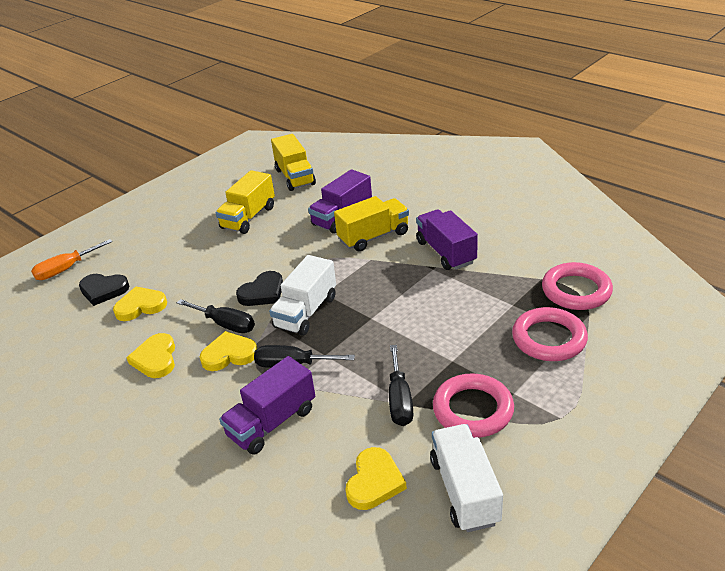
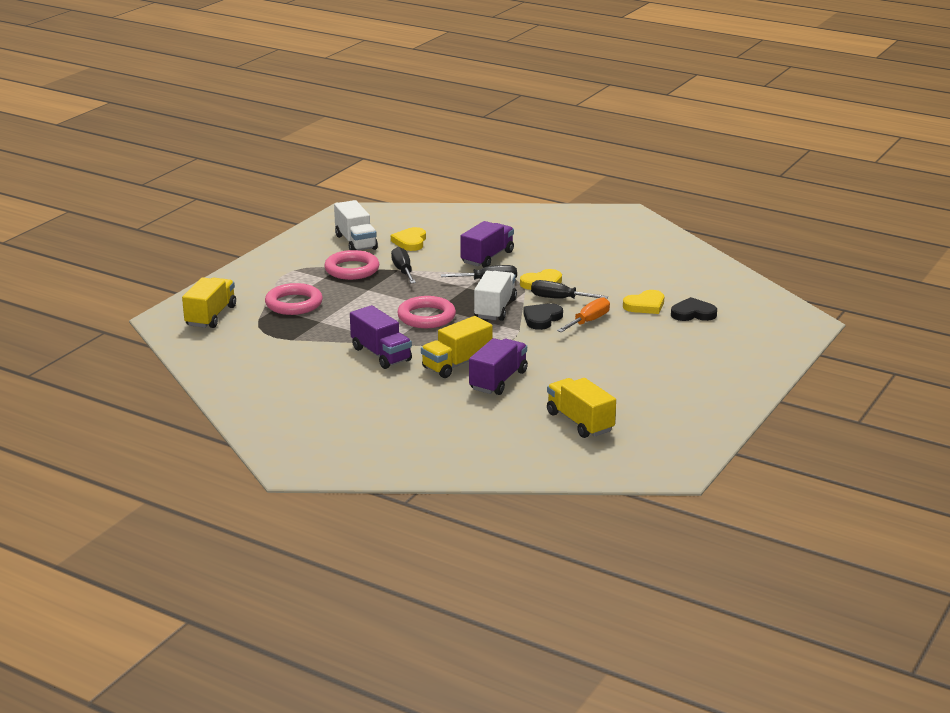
camera: 165 degrees right, 10 degrees down
orange screwdriver [31,239,112,280] -> orange screwdriver moved to [557,297,610,332]
yellow heart [126,333,175,378] -> none
yellow truck [215,170,275,234] -> yellow truck moved to [182,277,236,328]
pink ring [542,262,613,310] -> pink ring moved to [397,296,456,328]

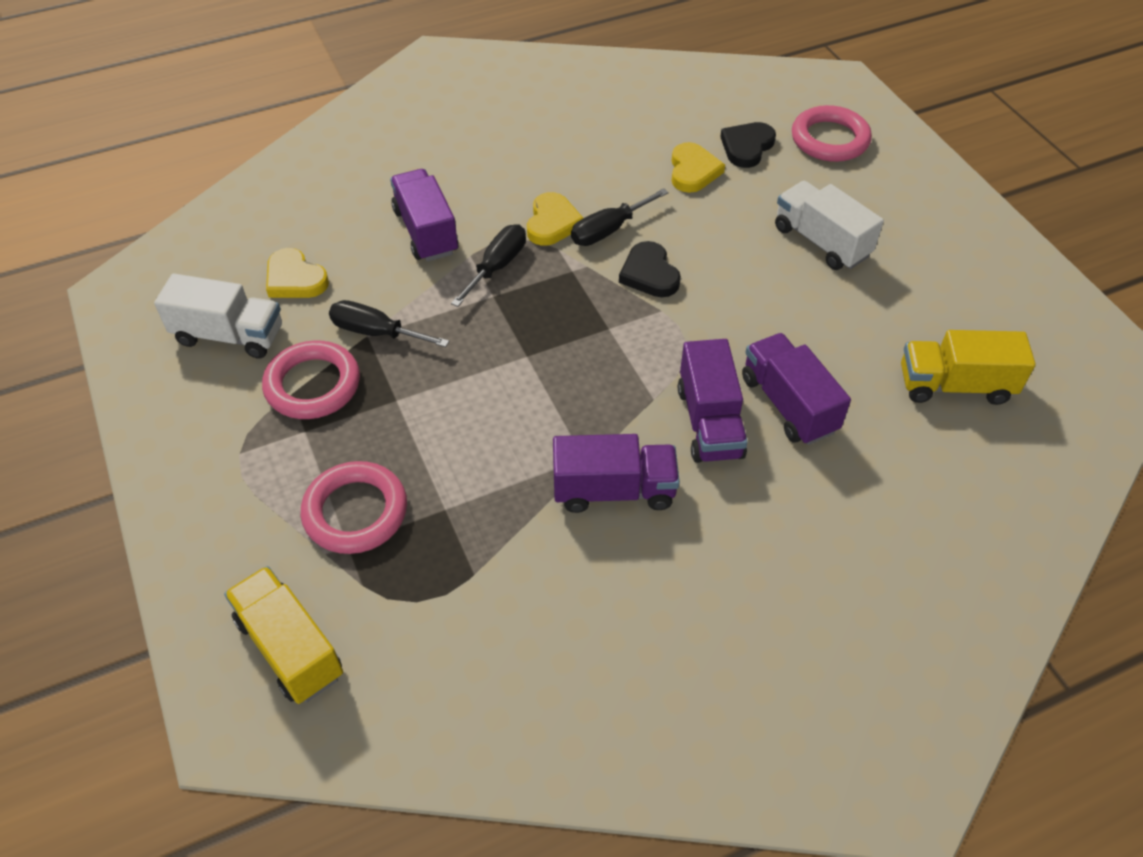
camera: 55 degrees left, 25 degrees up
pink ring [397,296,456,328] -> pink ring moved to [792,105,872,162]
yellow truck [421,316,493,378] -> purple truck [678,339,748,463]
white truck [474,271,517,321] -> white truck moved to [775,181,884,270]
orange screwdriver [557,297,610,332] -> none

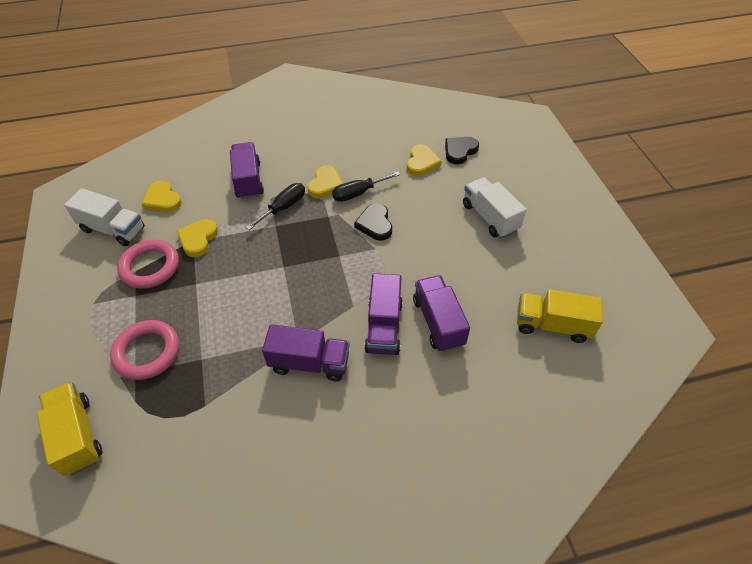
camera: 10 degrees right, 0 degrees up
black screwdriver [329,300,449,347] -> yellow heart [177,219,218,257]
pink ring [792,105,872,162] -> none

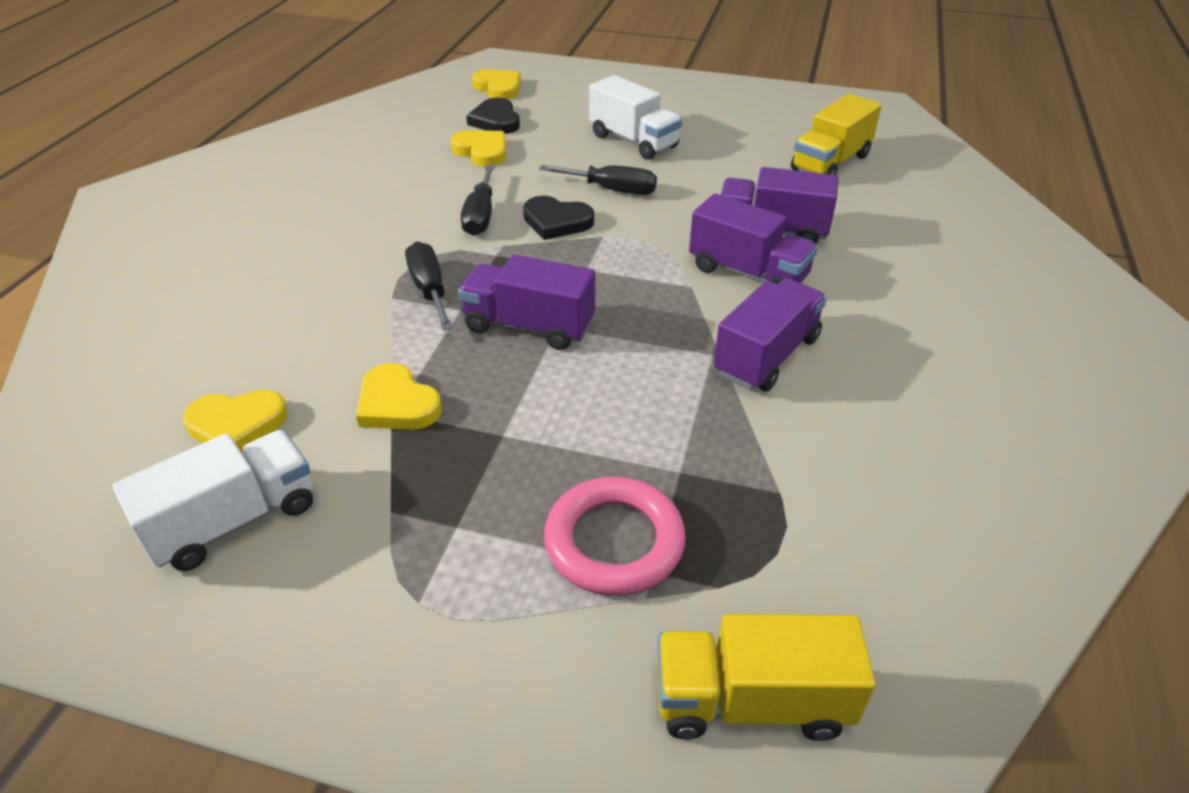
camera: 60 degrees left, 10 degrees down
pink ring [117,240,179,289] -> none
purple truck [230,142,264,199] -> purple truck moved to [458,254,595,350]
yellow heart [307,165,343,198] -> yellow heart moved to [472,69,521,100]
white truck [463,177,527,238] -> white truck turned 135 degrees counterclockwise [589,75,682,160]
none -> black screwdriver [539,165,657,195]

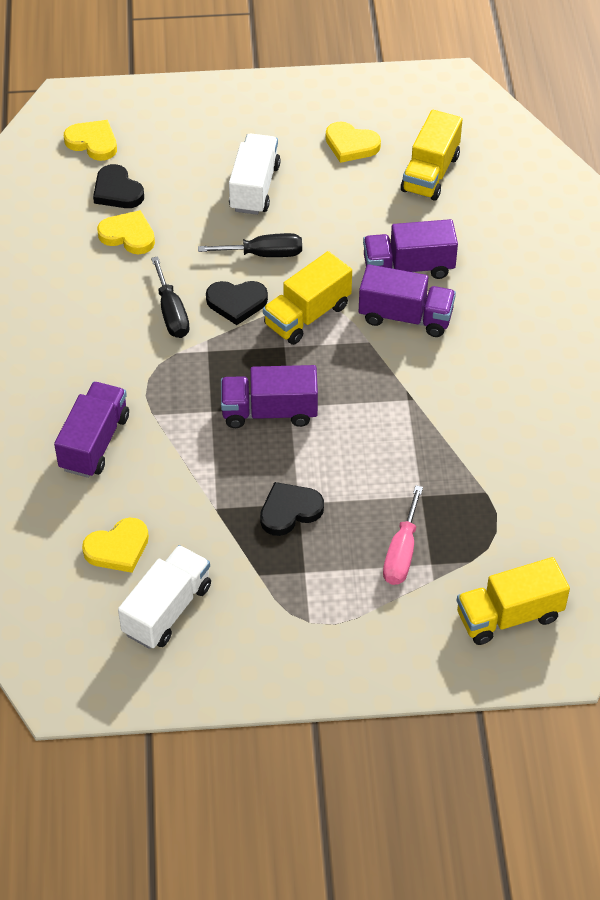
camera: 20 degrees left, 10 degrees up
yellow heart [356,363,442,430] -> yellow heart moved to [326,121,381,163]
black screwdriver [405,241,453,331] -> none
pink ring [544,477,686,596] -> pink screwdriver [383,485,423,585]
white truck [589,75,682,160] -> white truck turned 105 degrees counterclockwise [229,134,281,215]
purple truck [714,278,827,391] -> purple truck moved to [54,382,129,478]
none -> black heart [260,482,324,536]
none -> yellow truck [263,251,352,345]

